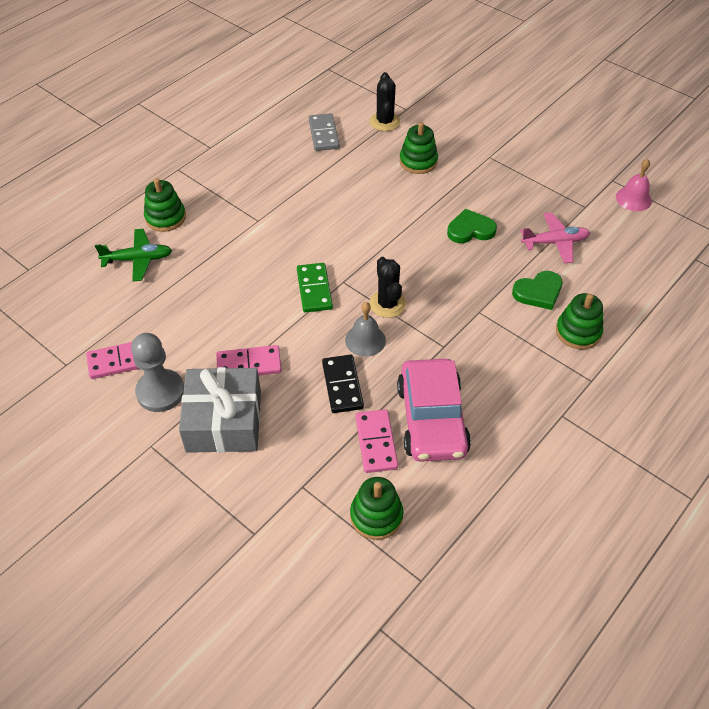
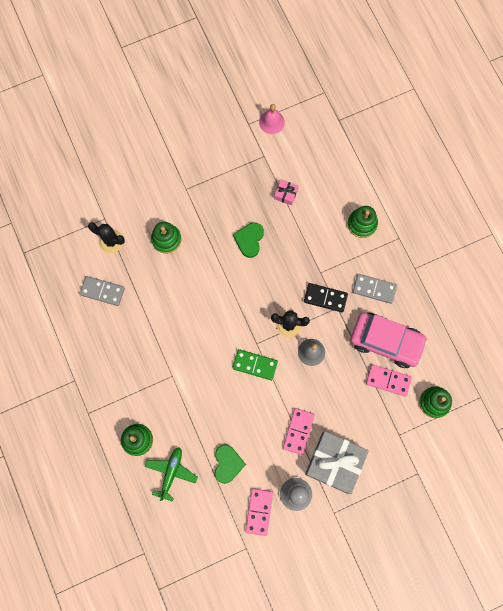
camera: 65 degrees left, 25 degrees up
black domino [322,355,364,413] -> black domino moved to [304,283,348,312]
green heart [512,271,563,310] -> green heart moved to [215,444,246,484]
pink plane [520,212,590,264] -> pink gift [274,179,299,205]
none -> grey domino [353,274,397,304]

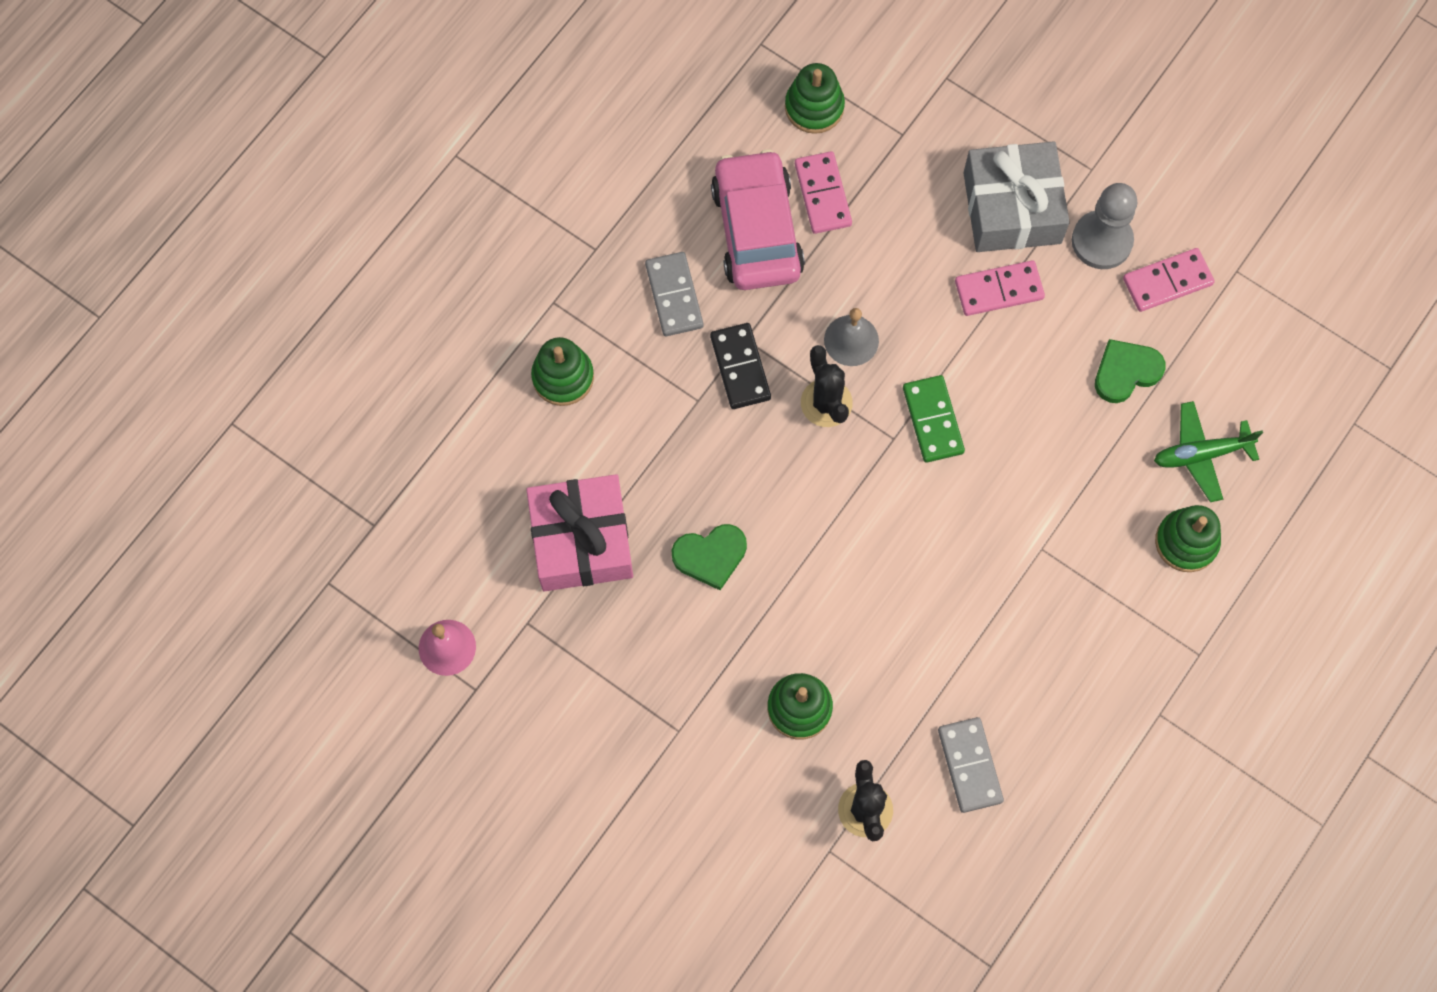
camera: 120 degrees left, 5 degrees down
pink gift [274,179,299,205] -> pink gift [526,474,633,591], size x2.29

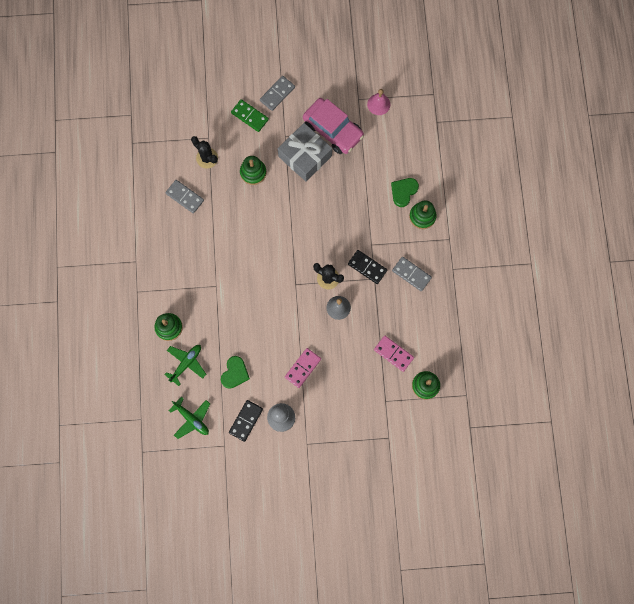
camera: 140 degrees right, 5 degrees up
pink gift [526,474,633,591] -> none
green heart [671,524,747,590] -> green heart moved to [391,178,419,207]
pink car [711,149,805,290] -> pink car moved to [303,98,364,154]
green domino [903,375,965,463] -> green domino moved to [231,99,269,132]
grey gift [964,141,1070,252] -> grey gift moved to [278,123,332,181]
pink domino [1123,248,1215,312] -> black domino [229,400,263,442]
none -> green plane [168,397,210,439]
none -> grey domino [260,76,295,111]

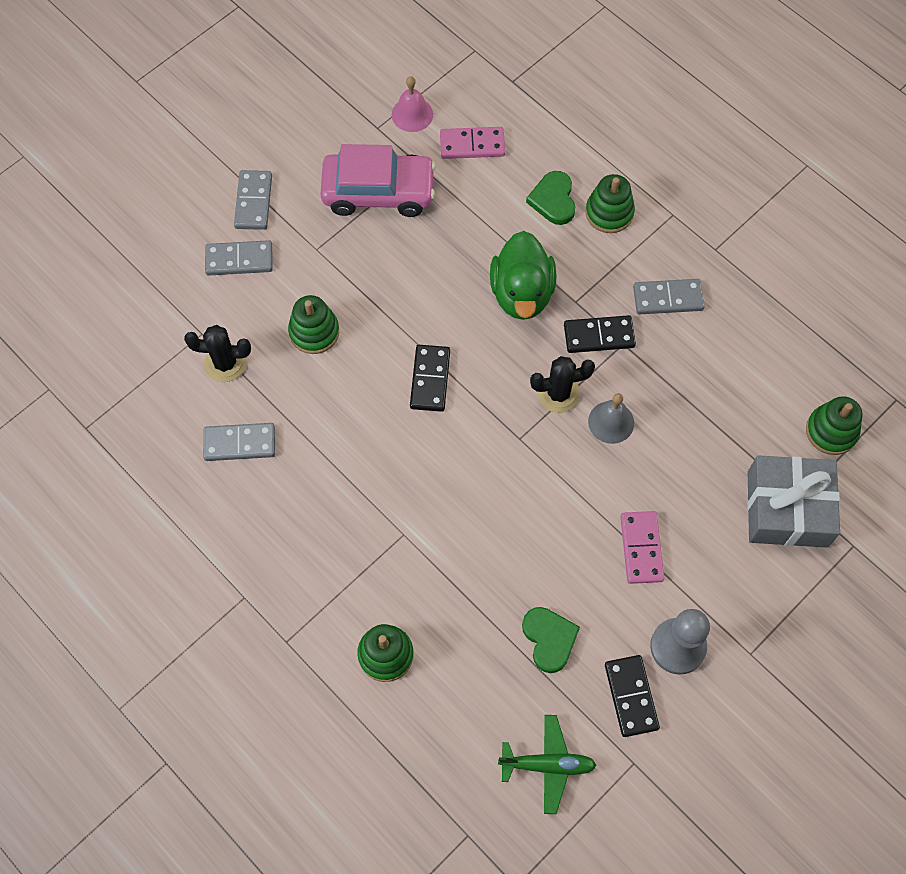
camera: 40 degrees left, 10 degrees down
green plane [164,345,206,386] -> none
green domino [231,99,269,132] -> grey domino [205,240,273,276]
grey gift [278,123,332,181] -> grey gift moved to [747,455,840,548]
pink domino [374,336,414,372] -> pink domino moved to [440,127,505,159]
none -> black domino [410,345,450,412]
none -> green duck [490,231,557,320]

